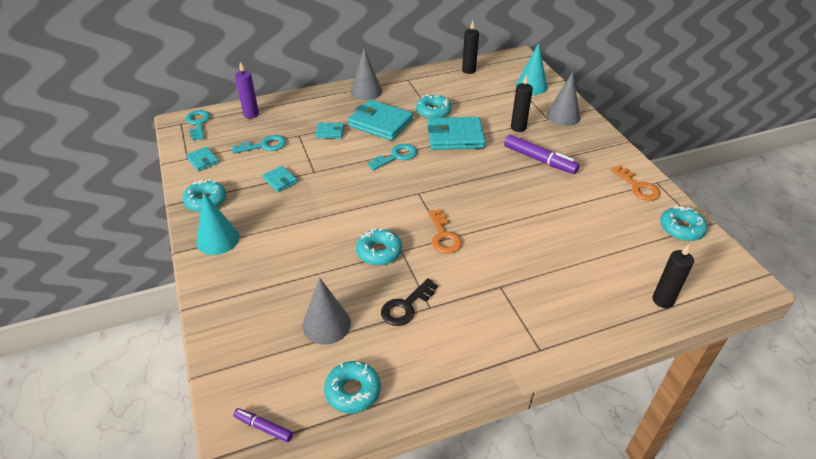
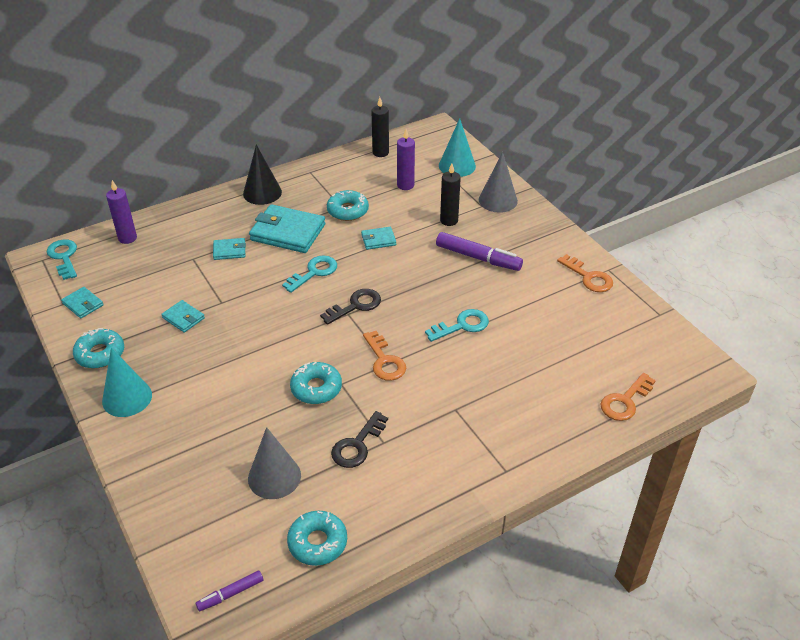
camera: 10 degrees left, 0 degrees up
turquoise key [232,135,286,154] -> turquoise key moved to [425,309,489,342]
purple marker [233,408,293,442] -> purple marker turned 45 degrees counterclockwise [196,571,263,611]
grey cone [351,49,382,100] -> black cone [243,144,282,205]
turquoise wallet [428,117,486,150] -> turquoise wallet [361,227,396,250], size x0.50
black candle [652,244,694,308] -> orange key [600,373,656,421]
turquoise donut [660,206,707,241] -> none
none -> black key [320,289,381,325]
none -> purple candle [397,129,415,190]

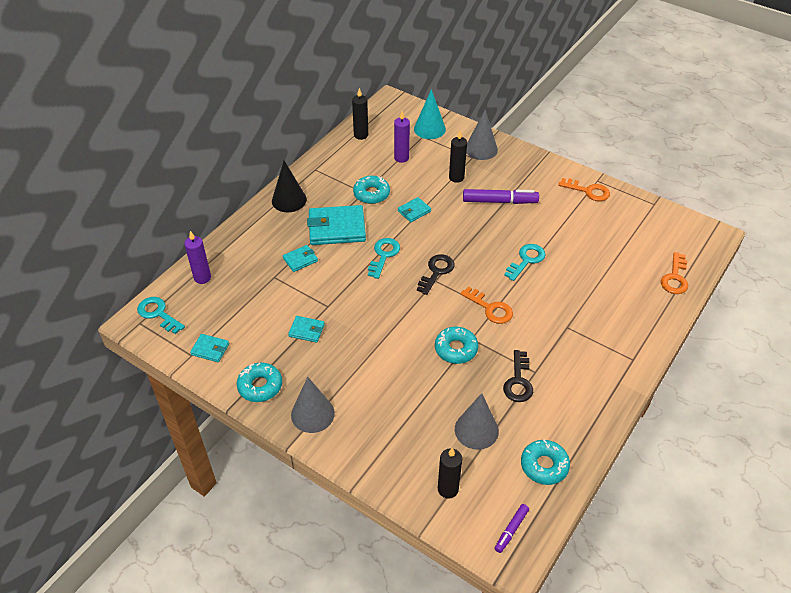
camera: 25 degrees left, 5 degrees up
turquoise cone [102,348,152,417] -> grey cone [291,377,335,433]
none -> black candle [438,448,462,499]

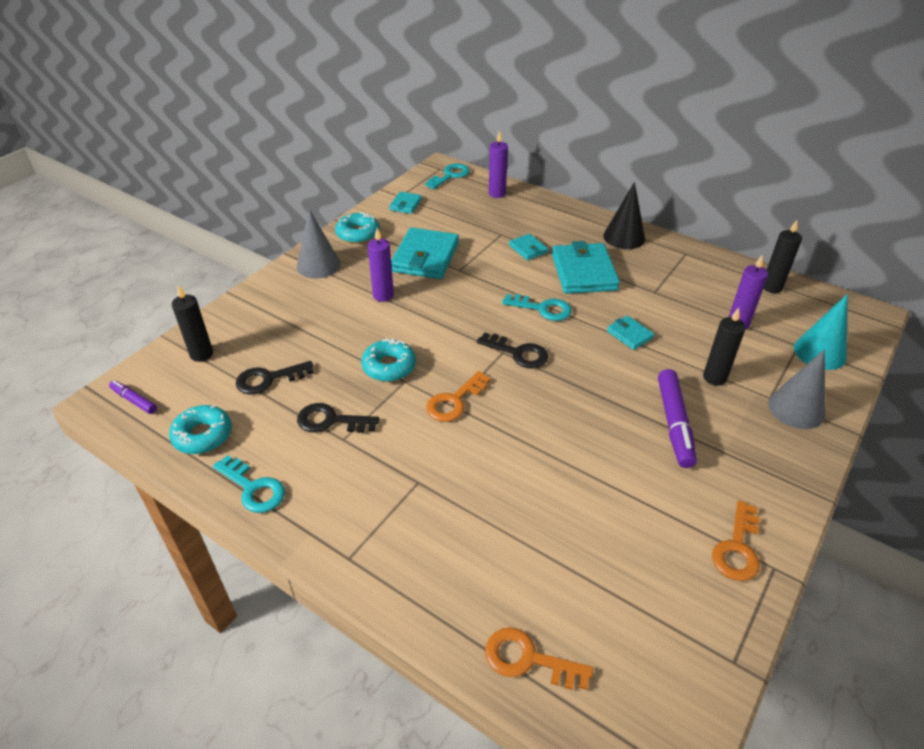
camera: 90 degrees right, 5 degrees down
turquoise wallet [288,316,325,343] -> turquoise wallet [391,227,459,279], size x2.01
turquoise donut [353,176,390,204] -> none
grey cone [455,393,499,450] -> black key [236,361,314,395]
turquoise key [504,244,546,281] -> turquoise key moved to [213,455,285,513]
none -> purple candle [368,228,394,302]

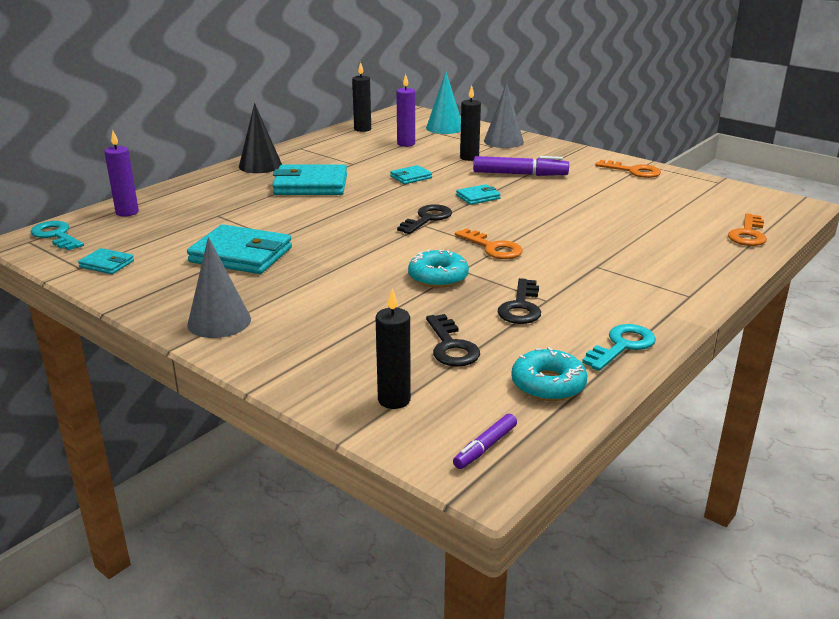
camera: 85 degrees left, 15 degrees down
turquoise donut [335,212,380,244] -> none
purple candle [368,228,394,302] -> none
turquoise key [502,294,572,321] -> none
turquoise wallet [509,234,548,260] -> turquoise wallet moved to [456,184,501,205]

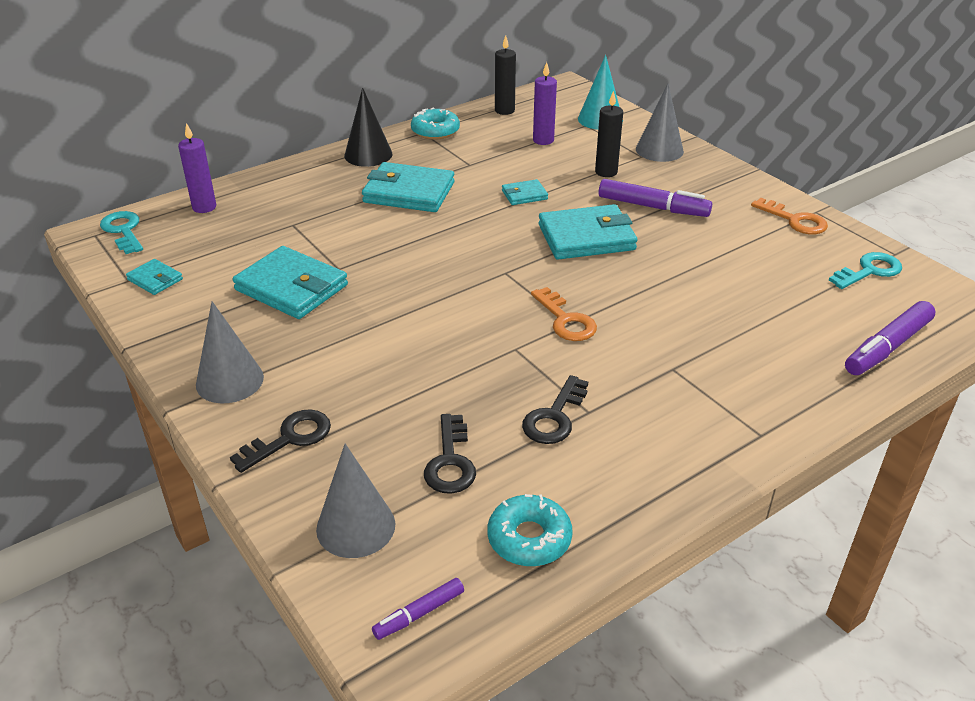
camera: 15 degrees right, 10 degrees up
black candle [376,288,411,409] -> grey cone [316,444,395,558]
black key [397,204,452,234] -> black key moved to [230,409,331,473]
turquoise donut [408,249,469,288] -> turquoise donut moved to [411,107,460,140]
turquoise wallet [456,184,501,205] -> turquoise wallet [539,204,637,260], size x2.01
turquoise key [582,324,656,371] -> turquoise key moved to [829,252,902,289]
orange key [728,213,767,246] -> purple marker [845,301,936,375]

